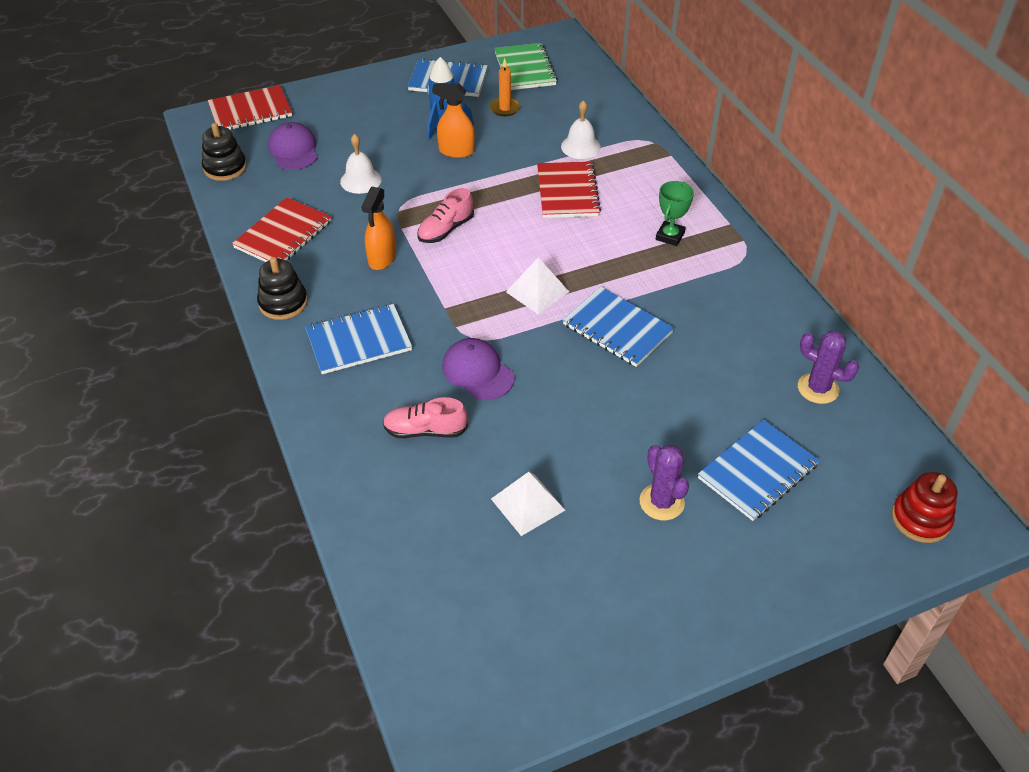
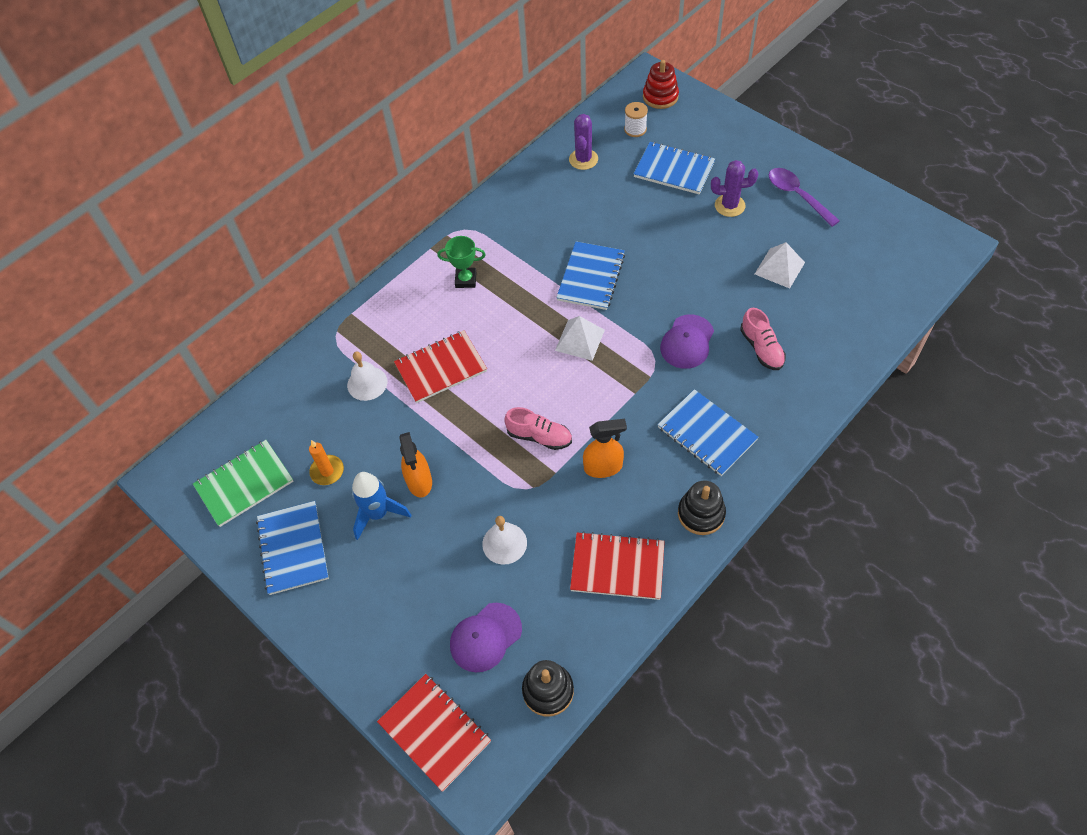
camera: 110 degrees left, 10 degrees up
purple cactus [640,445,689,520] -> purple cactus turned 45 degrees clockwise [711,160,758,217]
none -> white spool [624,102,648,137]
none -> purple spoon [769,168,840,227]

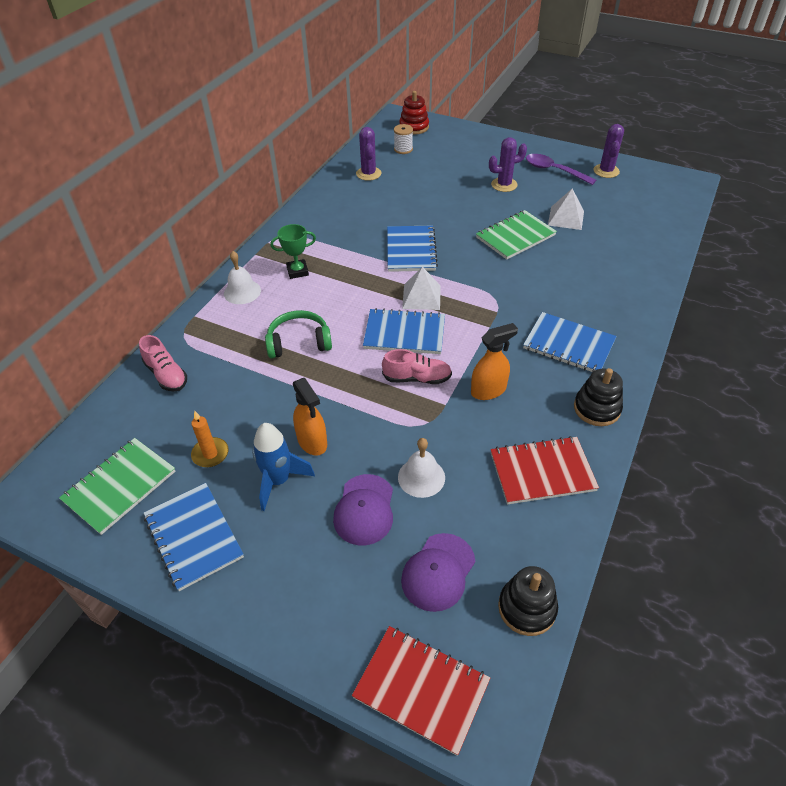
camera: 20 degrees left, 10 degrees down
white bell [347,351,387,401] -> white bell moved to [224,251,261,304]
red notebook [394,330,487,403] -> green headphones [265,310,332,358]
blue notebook [634,142,715,194] -> blue notebook moved to [363,308,445,354]
purple cap [660,314,714,369] -> purple cap moved to [333,474,393,545]
pink shoe [740,308,786,370] -> pink shoe moved to [139,335,187,392]
none -> green notebook [476,210,557,260]
none -> purple cactus [593,124,624,178]

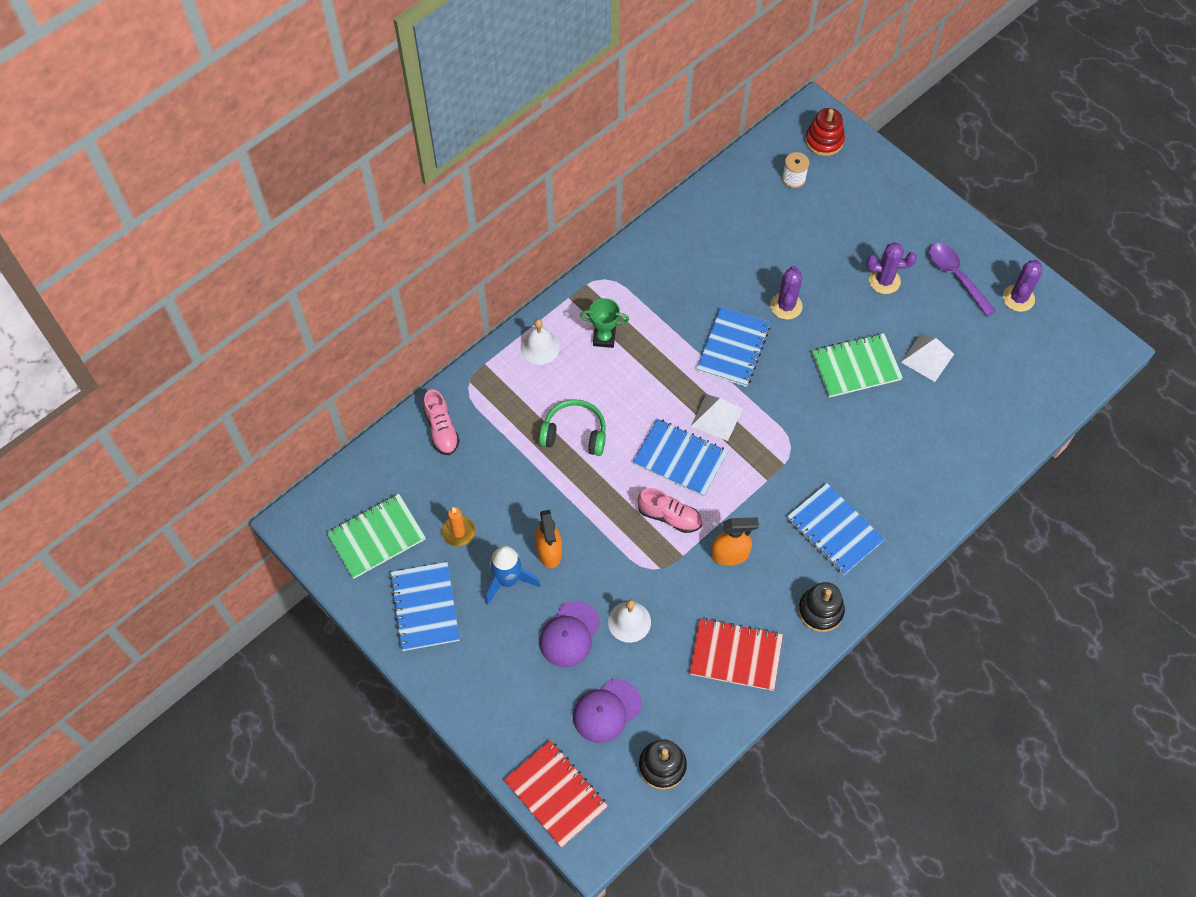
camera: 20 degrees right, 15 degrees up
purple cactus [356,127,381,181] -> purple cactus moved to [770,266,803,320]

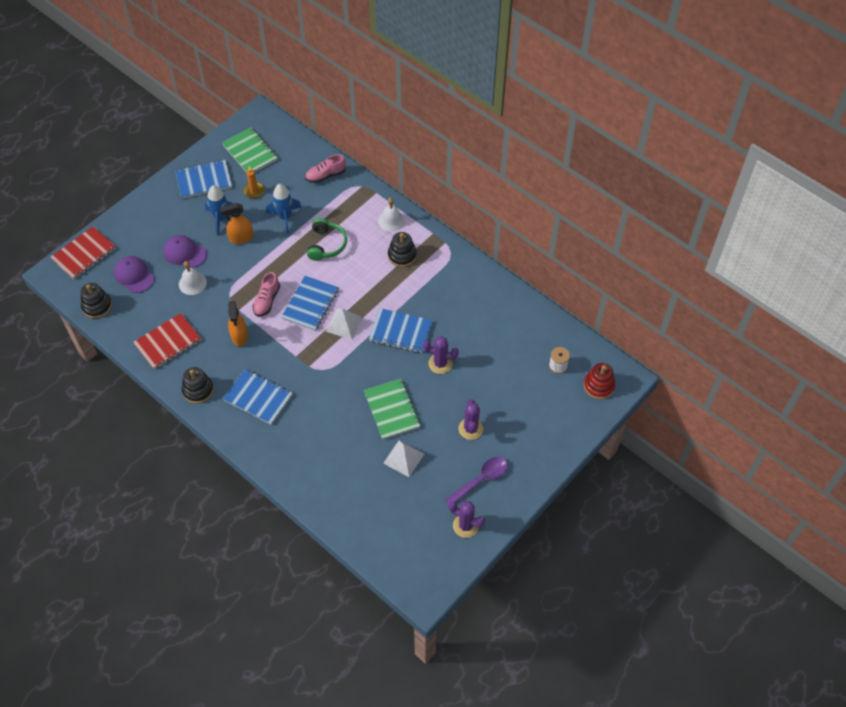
camera: 85 degrees right, 5 degrees down
green trophy [580,298,629,348] -> black stacking toy [388,232,417,267]
red notebook [690,618,783,691] -> red notebook turned 45 degrees clockwise [133,313,201,369]
blue notebook [787,483,885,575] -> blue notebook turned 75 degrees clockwise [223,369,293,425]
none -> blue rocket [266,184,301,234]

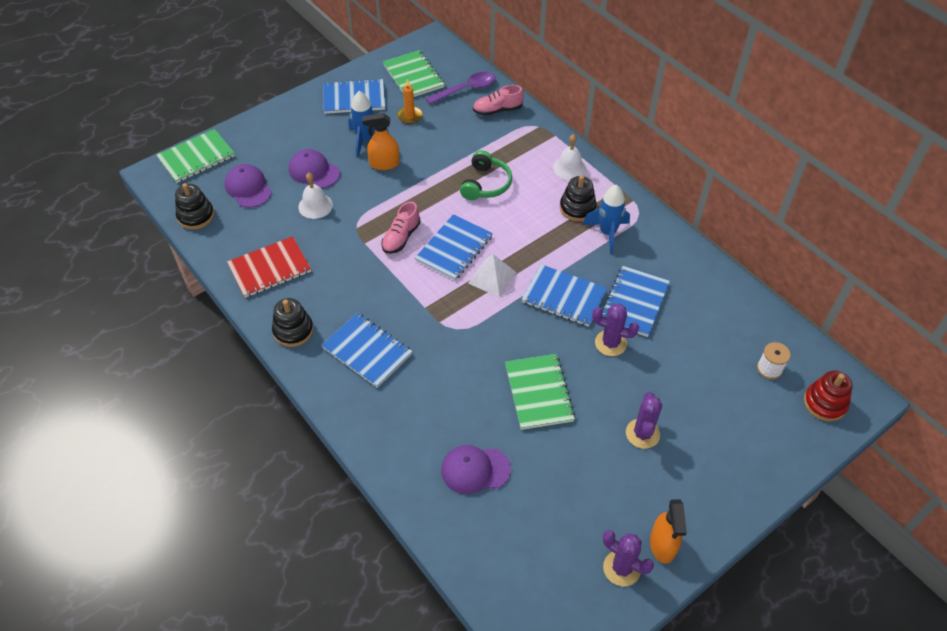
camera: 10 degrees right, 5 degrees down
red notebook [50,226,116,279] -> green notebook [157,129,235,183]
orange spray bottle [228,301,248,346] -> orange spray bottle moved to [650,500,687,564]
blue rocket [266,184,301,234] -> blue rocket moved to [583,185,630,254]
white pyramid [383,440,424,477] -> none
purple spoon [445,457,508,505] -> purple spoon moved to [426,72,495,105]
none -> purple cap [441,445,511,494]
none -> blue notebook [602,266,670,337]

